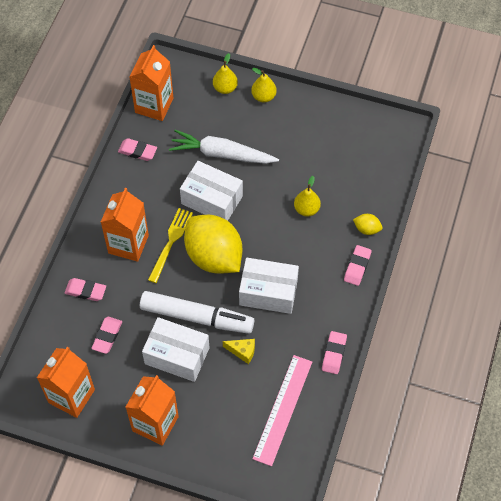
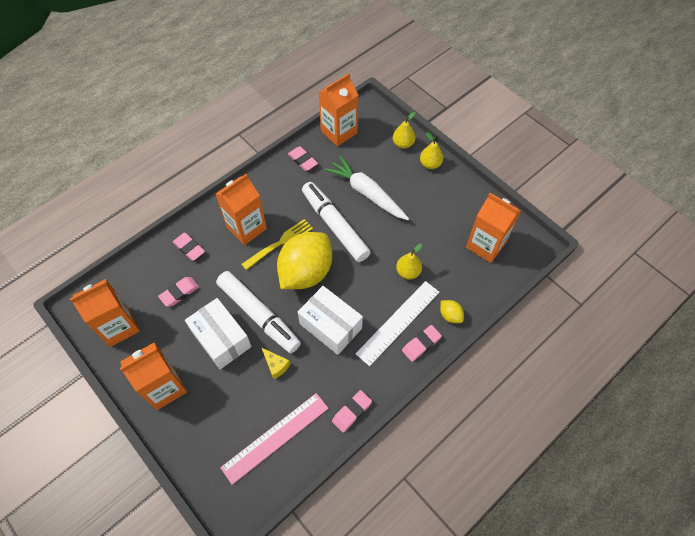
camera: 30 degrees right, 0 degrees up
white box [180,161,243,221] -> white marker [302,182,371,262]
yellow lemon [184,215,242,274] -> yellow lemon turned 45 degrees clockwise [277,232,332,289]
none -> white ruler [355,281,439,366]
none -> orange carton [466,193,521,263]

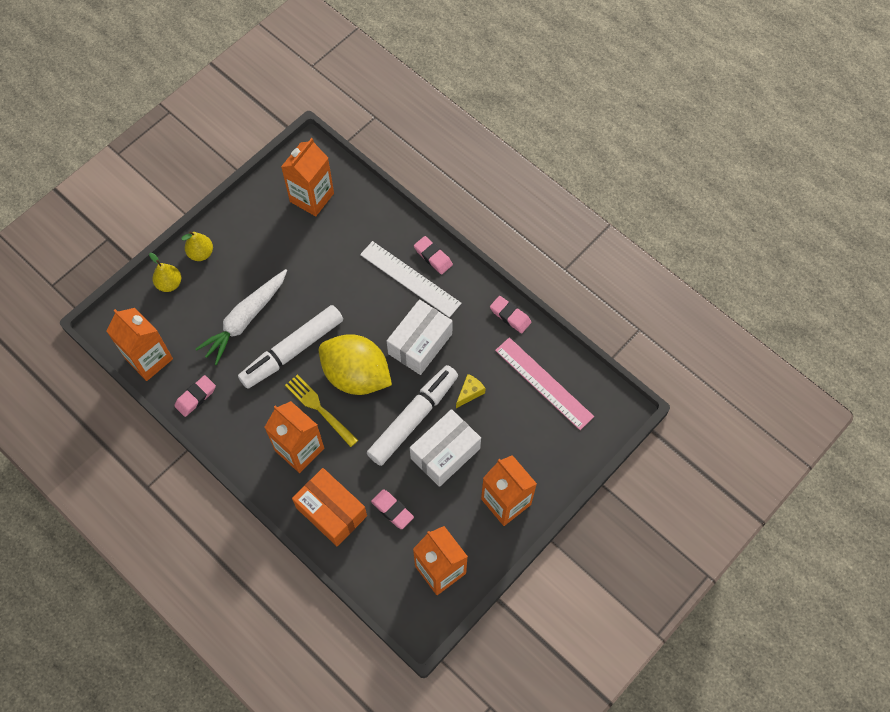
camera: 95 degrees left, 5 degrees up
pink eraser [173,233,205,261] -> orange box [292,468,367,546]
yellow pear [396,244,422,279] -> none
yellow lemon [440,300,464,323] -> none

